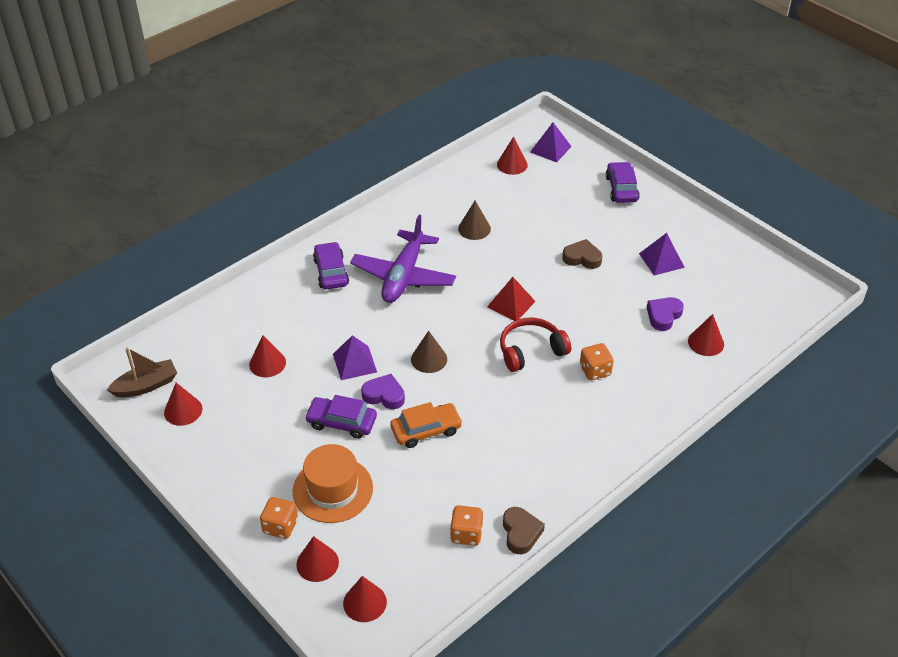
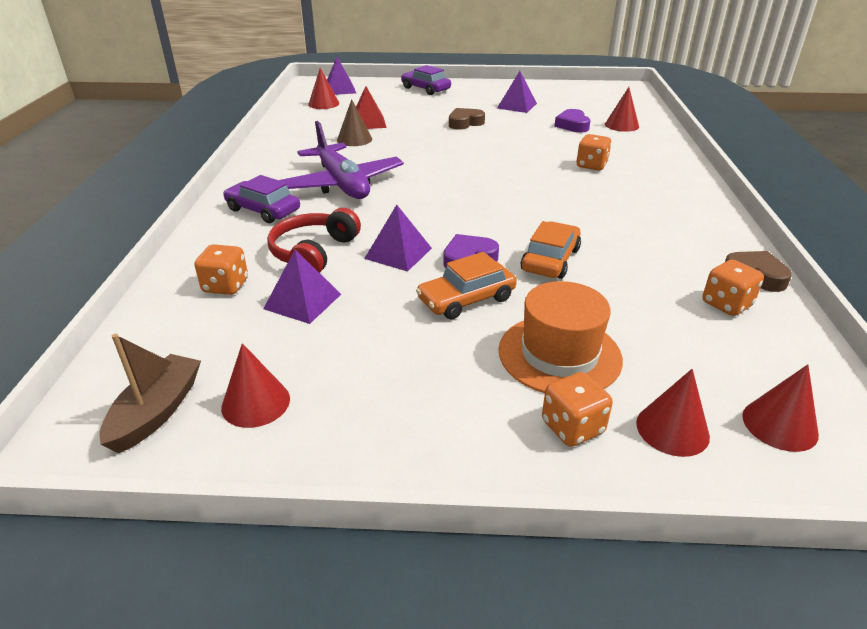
camera: 45 degrees left, 10 degrees down
red cone [249,335,286,377] -> purple pyramid [263,250,341,324]
purple car [305,395,377,439] -> orange car [416,252,517,319]
brown cone [411,331,447,373] -> none
red pyramid [487,277,536,321] -> red pyramid moved to [356,86,387,129]
red headphones [500,318,571,372] -> red headphones moved to [267,208,361,273]
none -> orange dice [194,244,248,295]

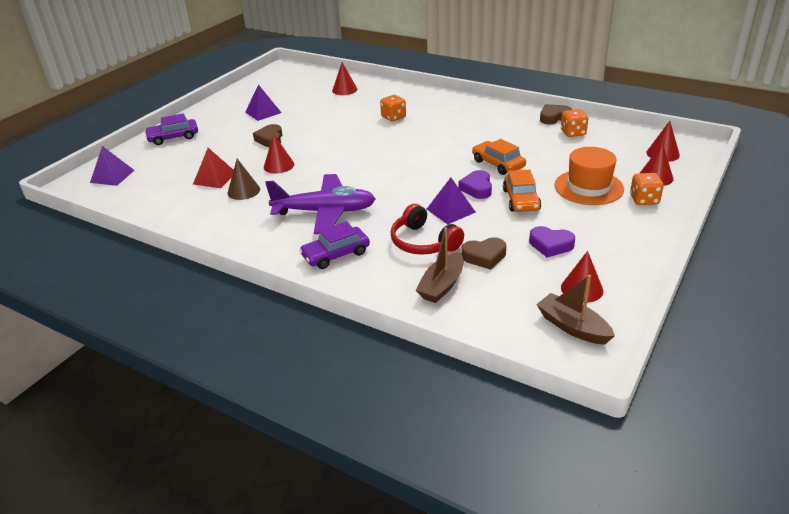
camera: 60 degrees left, 0 degrees up
orange dice [194,244,248,295] -> brown boat [416,227,464,303]
purple pyramid [263,250,341,324] -> brown heart [461,237,506,270]
red cone [308,68,339,109] -> red cone moved to [264,134,294,173]
purple heart [554,109,591,133] -> purple heart moved to [529,226,575,258]

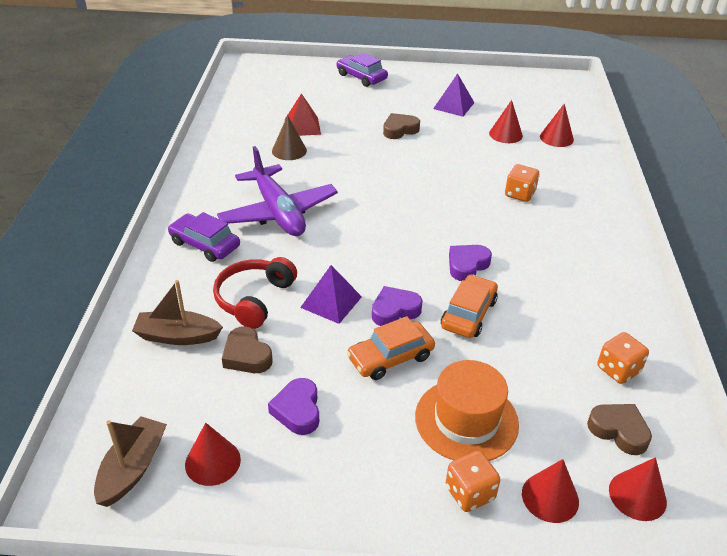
camera: 60 degrees right, 5 degrees up
purple pyramid [90,146,135,186] -> none
red cone [264,134,294,173] -> red cone moved to [489,100,523,143]
brown heart [540,104,572,124] -> brown heart moved to [587,404,652,455]
none -> purple heart [449,245,492,281]

